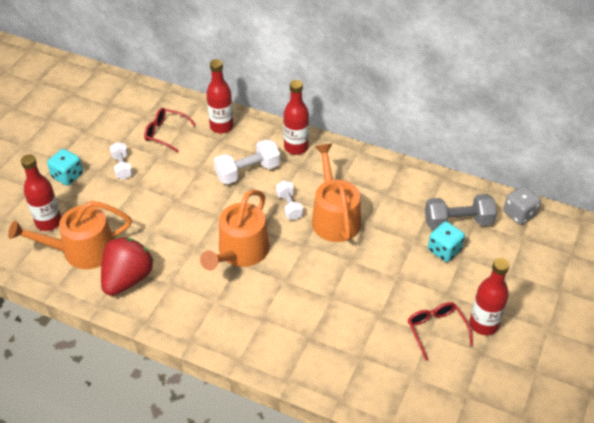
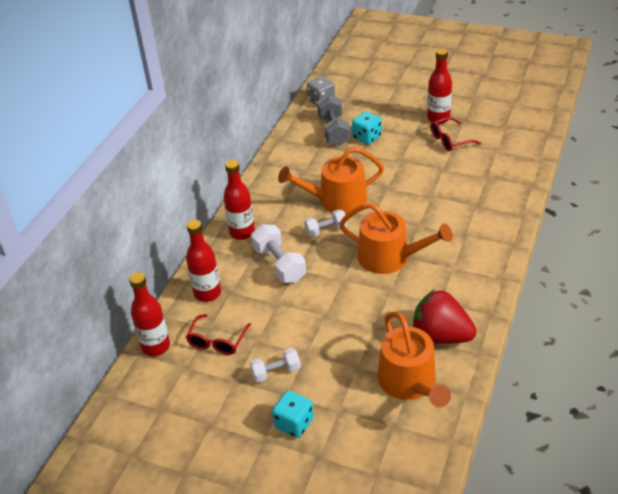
camera: 90 degrees left, 5 degrees down
red bottle [21,155,62,231] -> red bottle moved to [129,273,170,356]

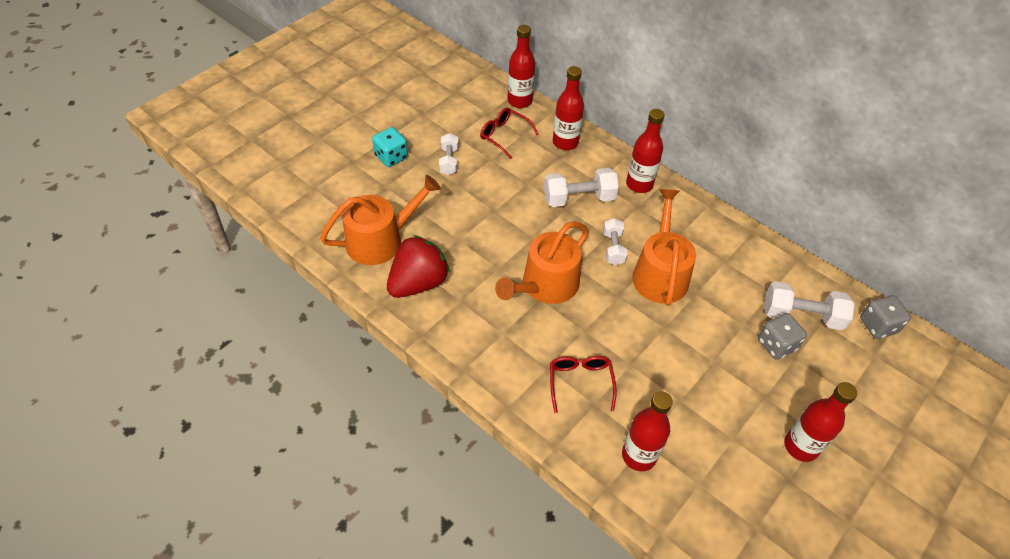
camera: 105 degrees right, 10 degrees up
grey dumbbell [317,94,351,146] -> white dumbbell [764,281,855,330]
turquoise dice [352,111,382,145] -> grey dice [758,313,807,360]
orange watering can [378,311,451,408] -> orange watering can turned 150 degrees clockwise [320,175,441,265]
red glasses [430,117,481,151] -> red glasses moved to [550,356,617,413]
none -> red bottle [622,391,673,471]

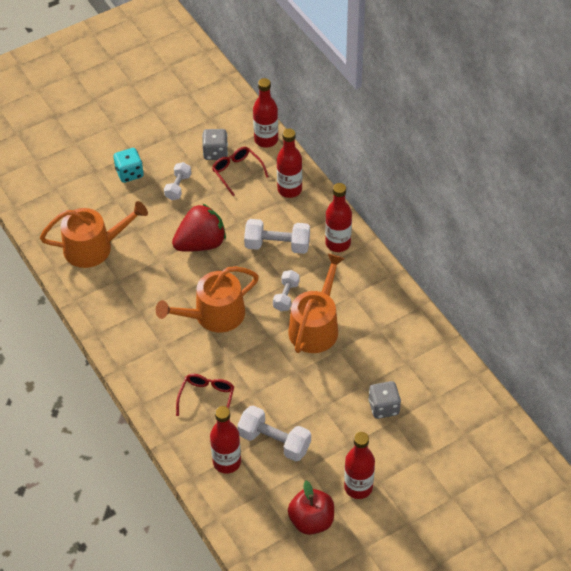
camera: 20 degrees right, 0 degrees up
red strawberry [387,235,450,298] -> red strawberry moved to [172,203,226,252]
white dumbbell [764,281,855,330] -> white dumbbell moved to [237,405,311,461]
grey dice [860,295,911,339] -> grey dice moved to [202,129,228,160]
none -> red apple [288,481,334,535]

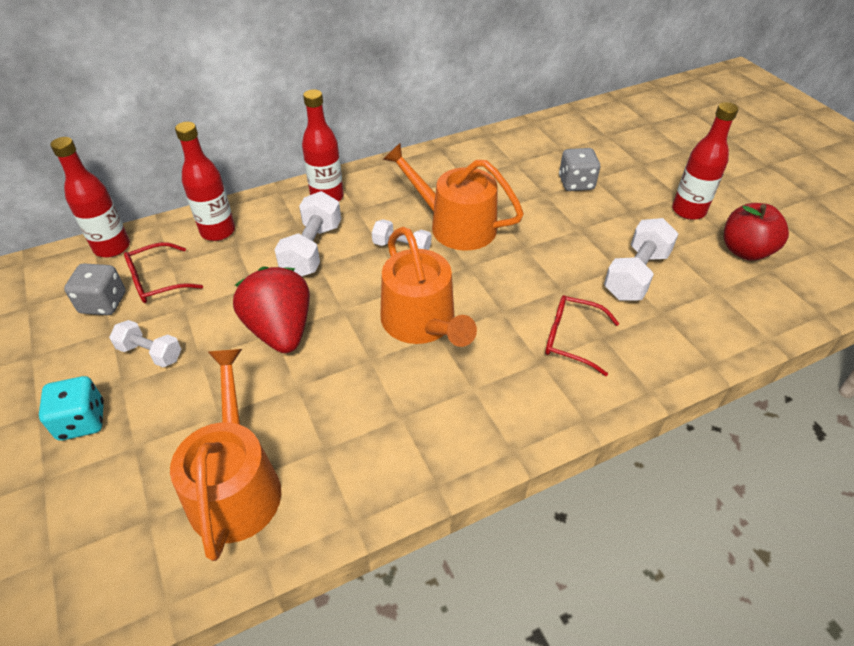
camera: 85 degrees left, 5 degrees down
red bottle [210,406,241,474] -> none

